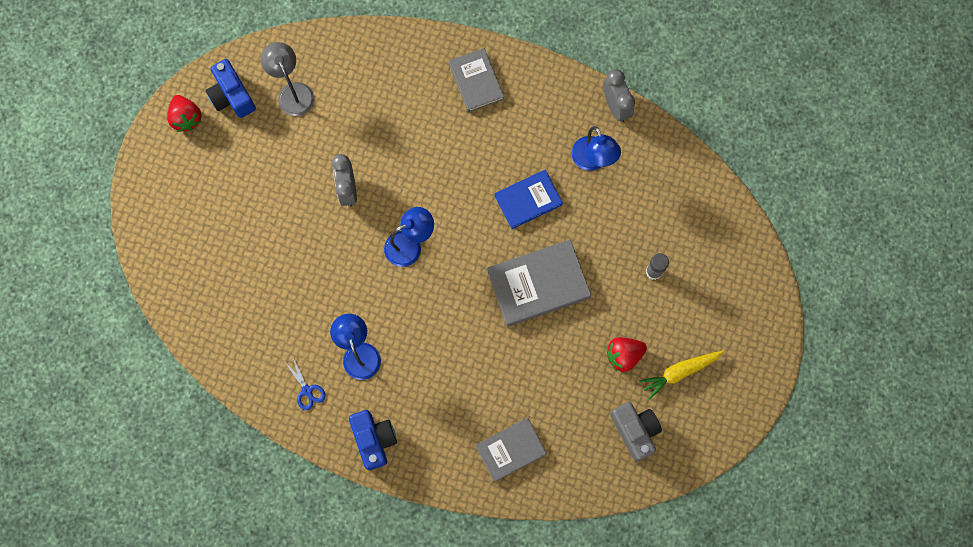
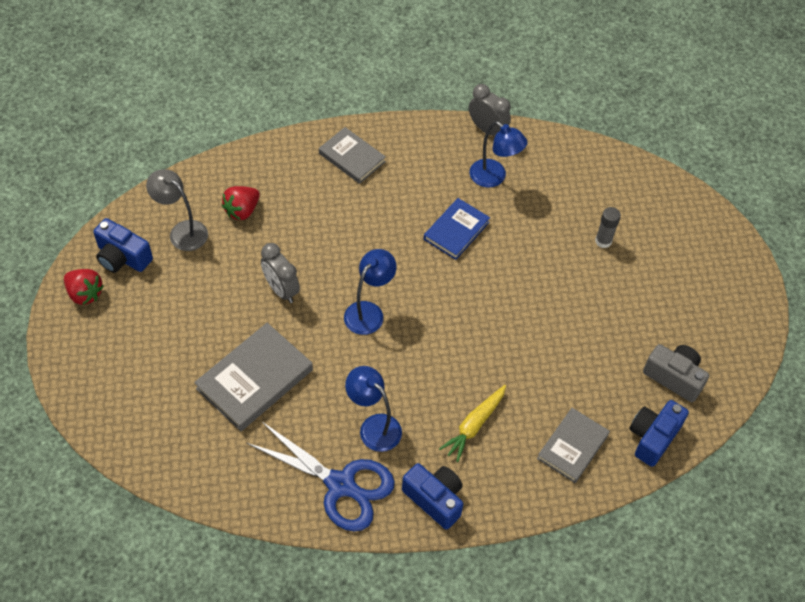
camera: 30 degrees left, 20 degrees down
blue scissors [284,358,325,410] -> blue scissors [246,422,395,532], size x2.39
grey book [487,240,591,327] -> grey book moved to [194,323,313,431]
red strawberry [607,337,647,372] -> red strawberry moved to [222,186,260,220]
yellow carrot [639,350,724,399] -> yellow carrot moved to [439,385,506,462]
none -> blue camera [630,400,689,467]

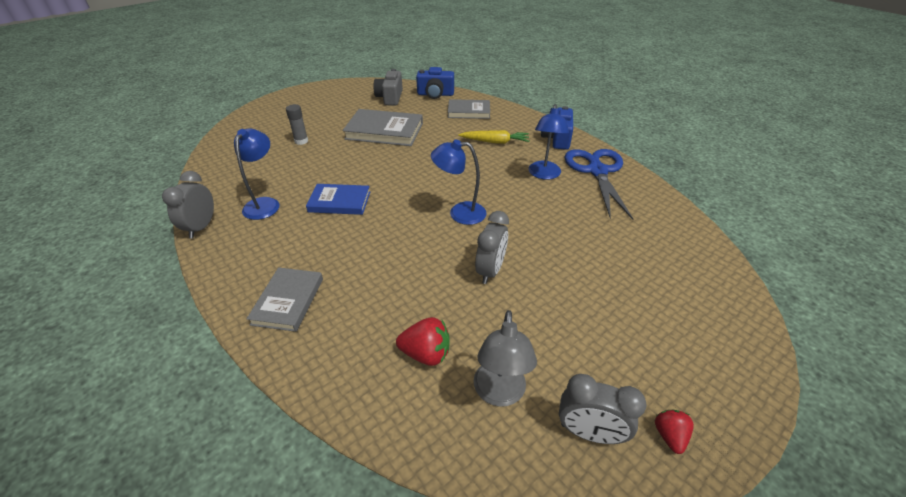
camera: 120 degrees left, 15 degrees down
red strawberry [64,269,104,305] -> red strawberry [655,410,694,454], size x0.65
blue camera [93,218,153,273] -> grey clock [559,374,647,444]
grey book [194,323,313,431] -> grey book moved to [343,109,423,146]

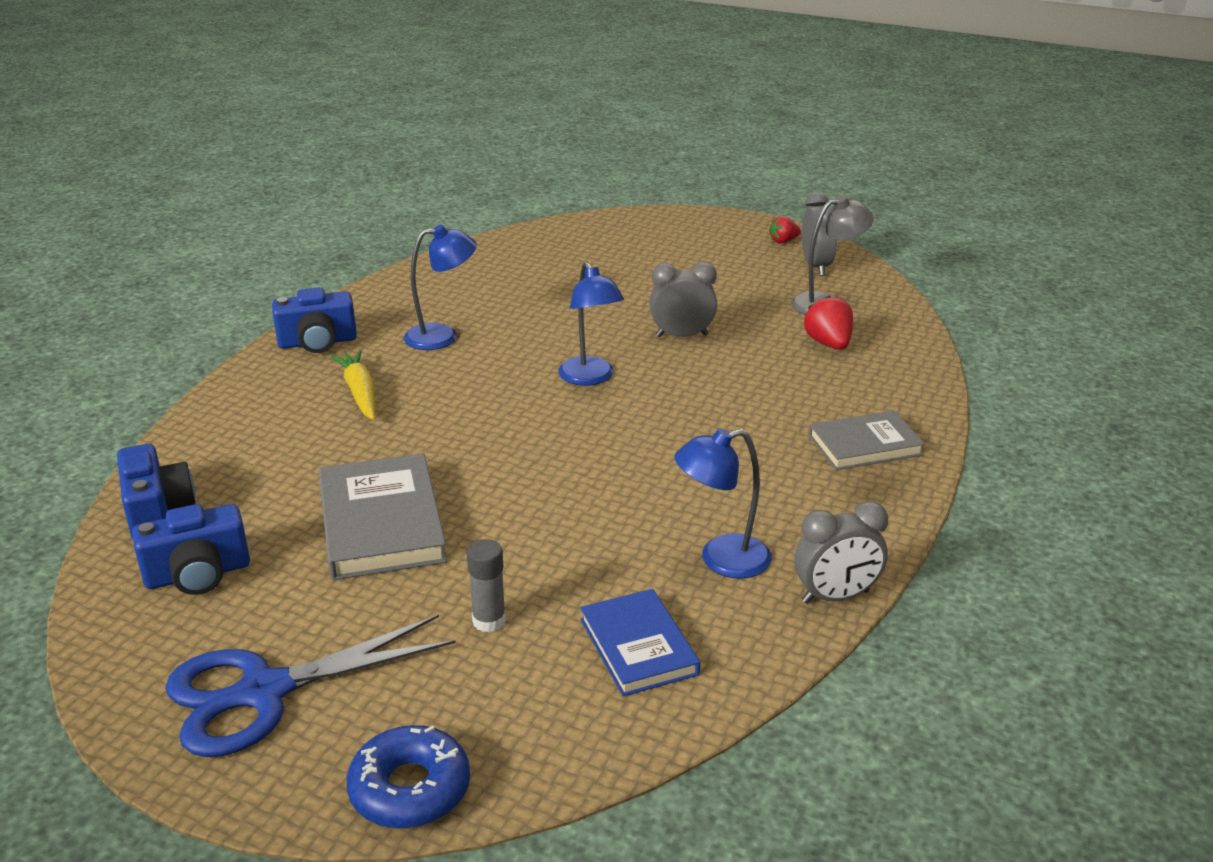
camera: 115 degrees left, 10 degrees down
blue book [306,184,370,215] -> blue book moved to [580,589,700,696]
grey camera [373,69,403,106] -> blue camera [132,504,250,595]
grey book [448,99,490,119] -> none
blue scissors [565,149,633,220] -> blue scissors moved to [165,615,456,757]
none -> blue donut [347,725,470,829]

